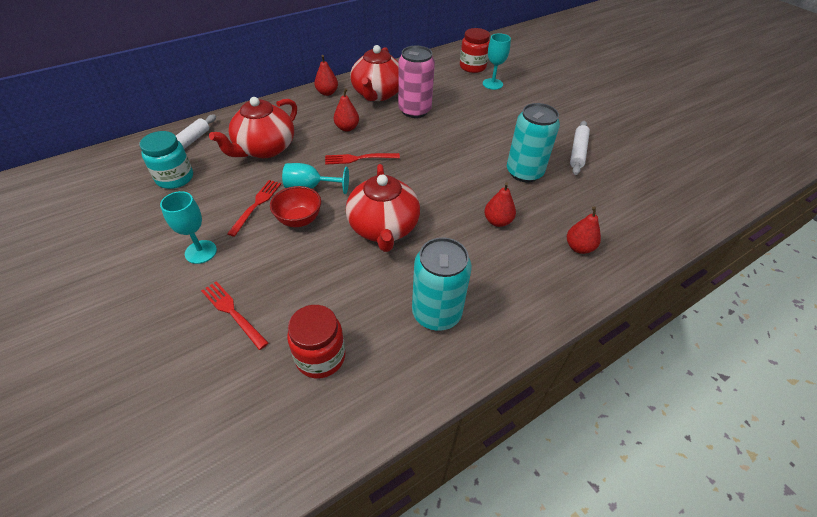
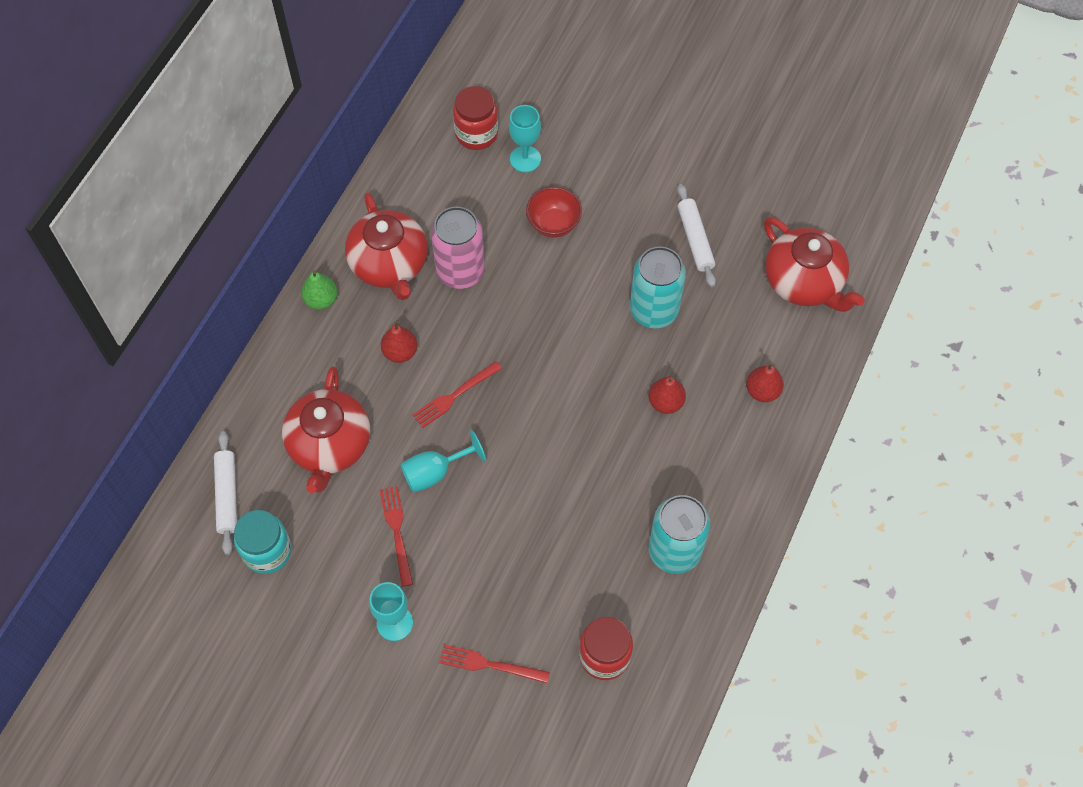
camera: 30 degrees left, 15 degrees up
red bowl [270,186,321,227] -> red bowl moved to [526,187,582,238]
red pear [314,55,338,96] -> green pear [301,270,338,310]
red teapot [346,164,420,252] -> red teapot moved to [764,217,865,312]

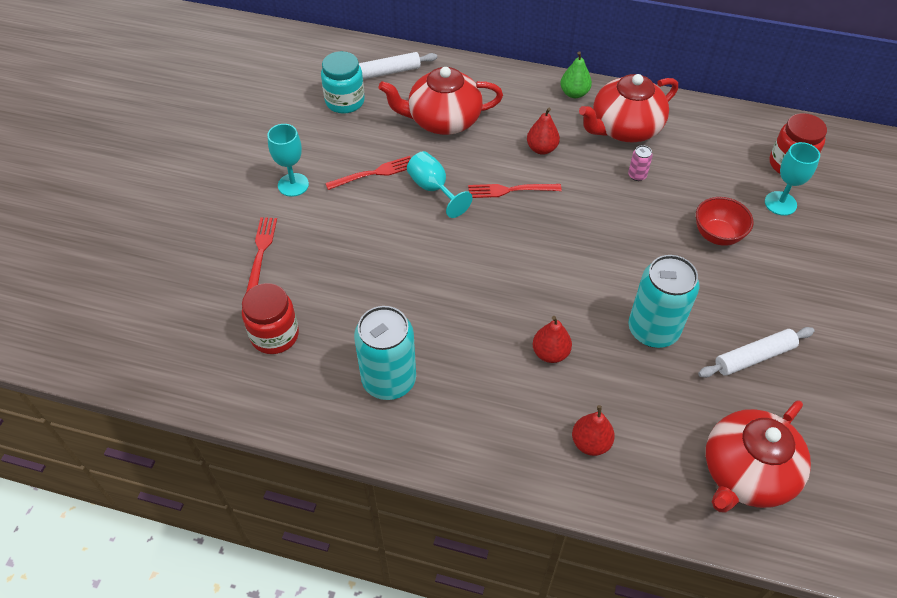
camera: 80 degrees right, 10 degrees down
red fork [412,361,502,428] -> red fork turned 45 degrees counterclockwise [468,184,562,198]
pink can [431,207,485,289] -> pink can [628,145,653,181], size x0.41

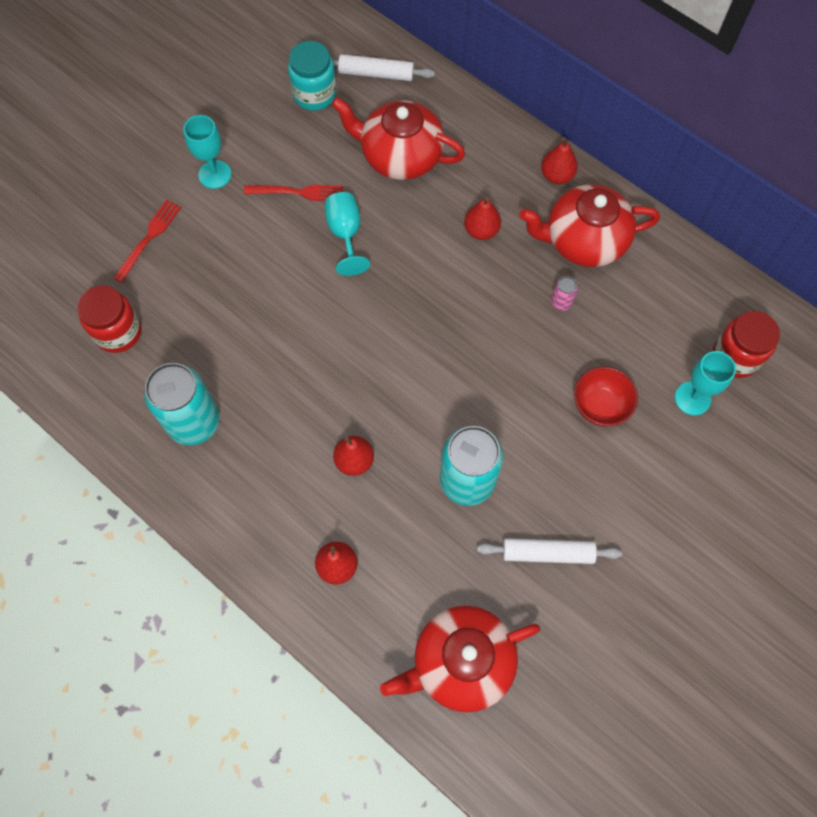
camera: 25 degrees right, 15 degrees up
red fork [468,184,562,198] -> none
green pear [560,51,592,98] -> red pear [541,138,578,184]

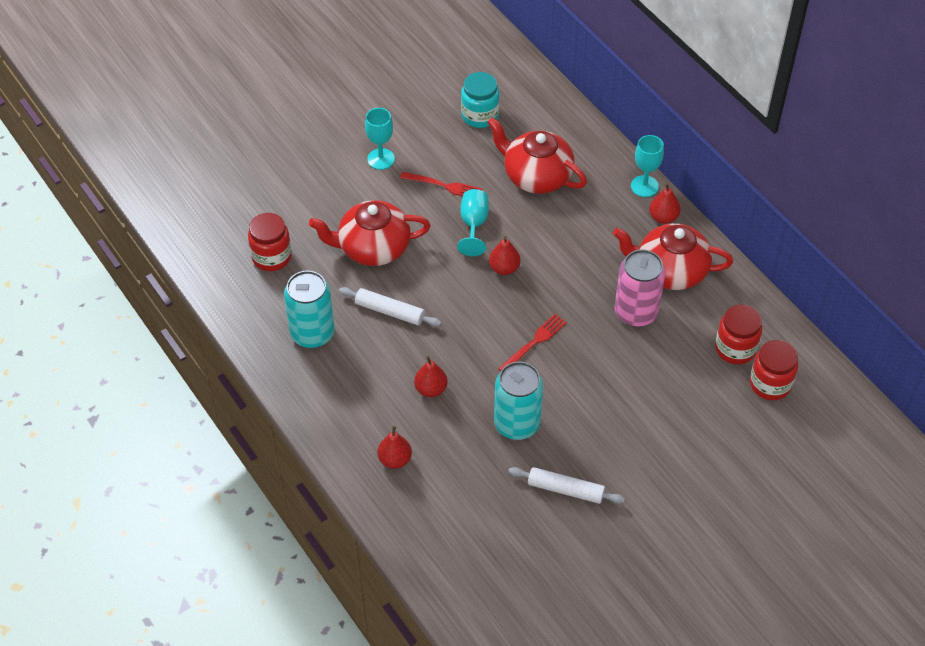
camera: 15 degrees right, 15 degrees down
red fork [113,200,181,283] -> red fork moved to [498,314,567,371]
white rolling pin [332,54,435,81] -> white rolling pin moved to [339,287,441,327]
red teapot [380,606,540,712] -> red teapot moved to [309,200,431,266]
red pear [464,197,501,240] -> red pear moved to [489,236,520,275]
pink can [551,276,578,311] -> pink can [615,249,665,327], size x2.41
red bowl [574,367,638,427] -> none
turquoise goblet [675,351,736,416] -> turquoise goblet moved to [631,135,664,197]
none -> red jar [715,305,762,365]

